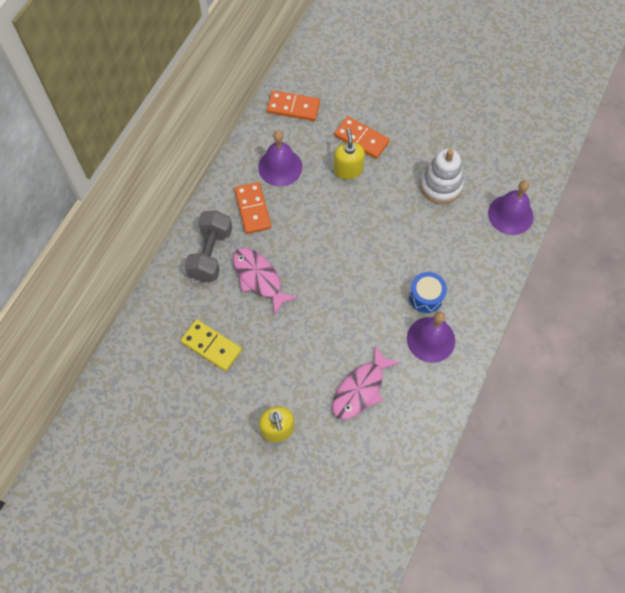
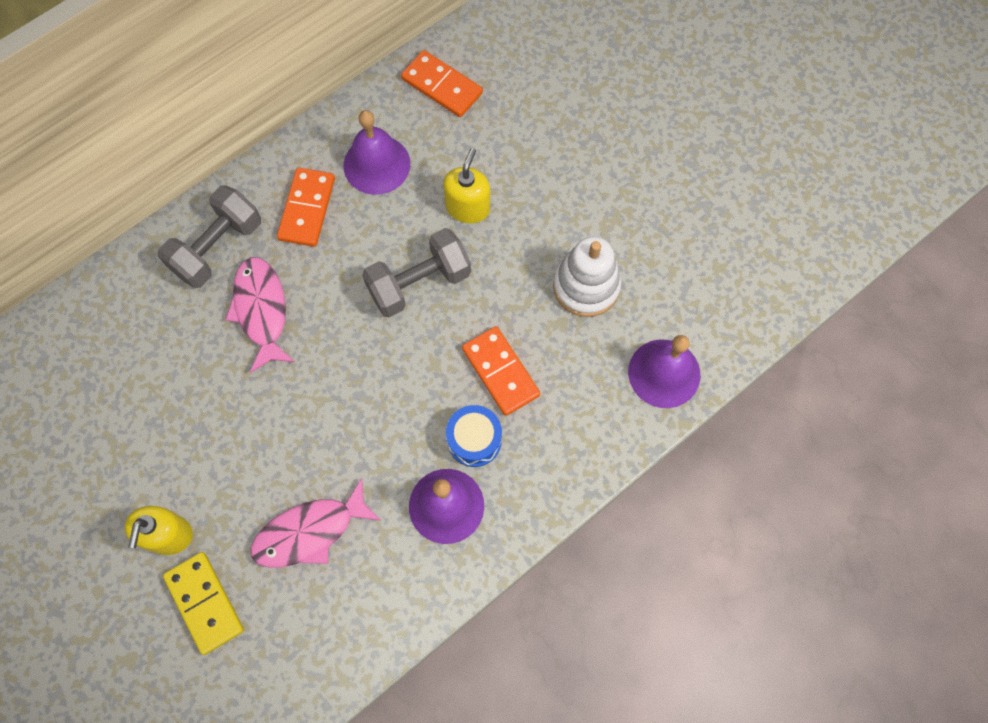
camera: 25 degrees right, 5 degrees up
yellow domino [180,319,242,371] -> yellow domino moved to [163,552,244,655]
orange domino [334,116,390,159] -> orange domino moved to [462,326,540,416]
none -> grey dumbbell [362,228,471,317]

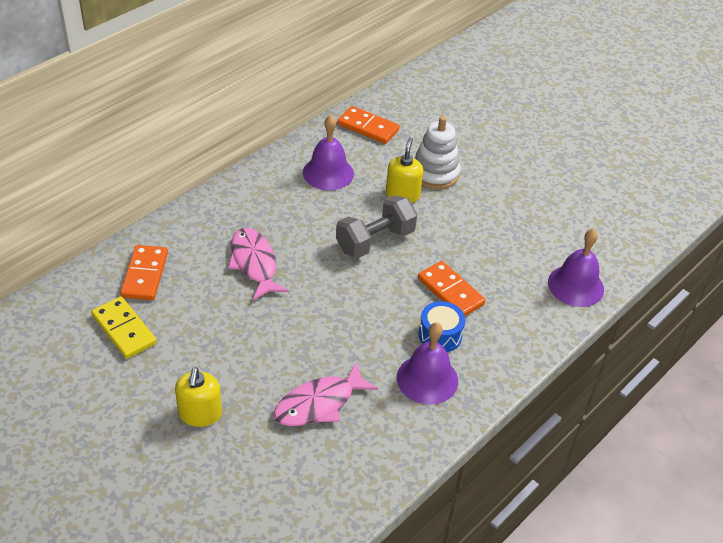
camera: 10 degrees left, 25 degrees down
grey dumbbell [158,185,261,288] -> none
yellow domino [163,552,244,655] -> yellow domino moved to [91,296,157,359]
orange domino [277,168,335,247] -> orange domino moved to [120,245,168,300]
white stacking toy [553,237,621,317] -> white stacking toy moved to [414,116,461,189]

